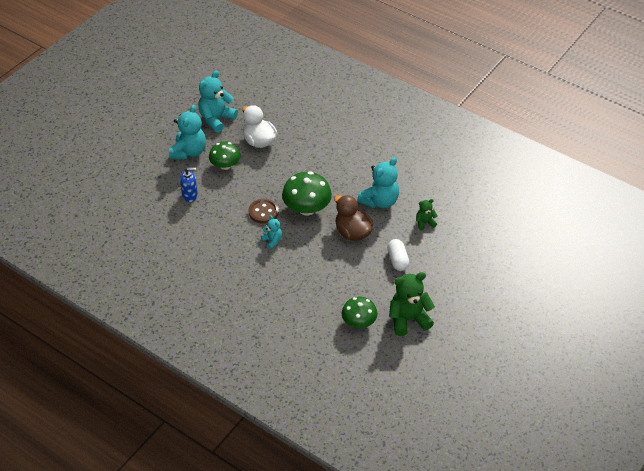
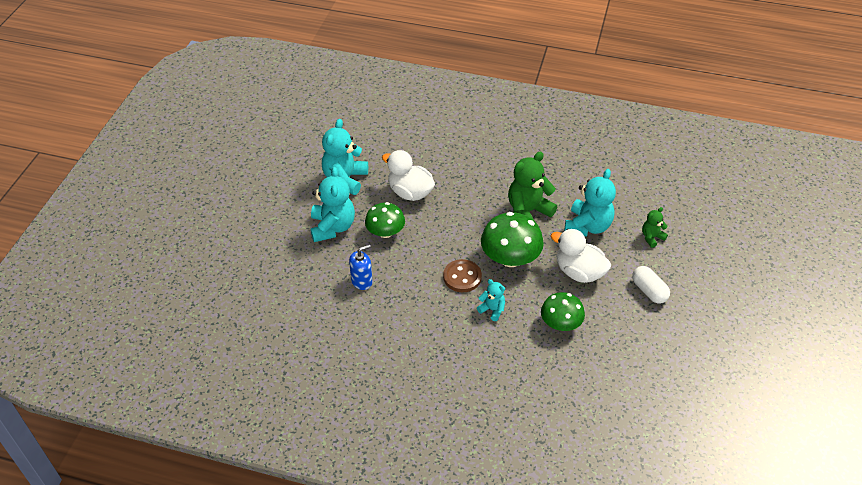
camera: 20 degrees left, 0 degrees up
brown duck [334,195,373,241] -> white duck [550,229,611,283]
green mushroom [342,297,378,328] -> green mushroom moved to [541,292,585,331]
green teddy bear [389,272,435,336] -> green teddy bear moved to [508,152,557,220]

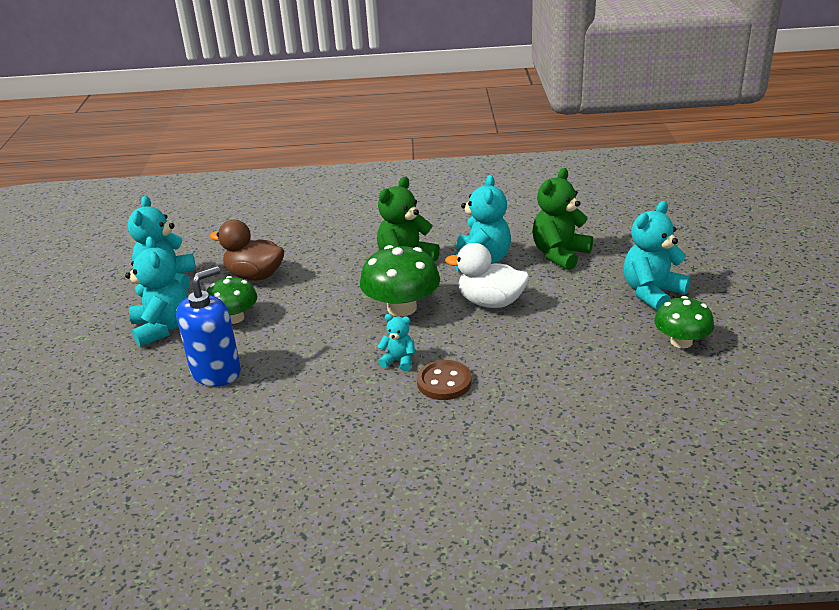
camera: 15 degrees left, 15 degrees down
blue soap dispenser [349,245,372,290] -> blue soap dispenser [176,266,241,387], size x1.66
white duck [382,150,435,201] -> brown duck [210,220,284,281]
brown button [443,259,482,292] -> brown button moved to [417,360,472,400]
green mushroom [541,292,585,331] -> green mushroom moved to [654,296,714,348]
white capsule [632,266,670,304] -> none
green teddy bear [642,207,668,248] -> green teddy bear [532,168,593,271], size x1.93
none -> turquoise teddy bear [624,201,691,311]

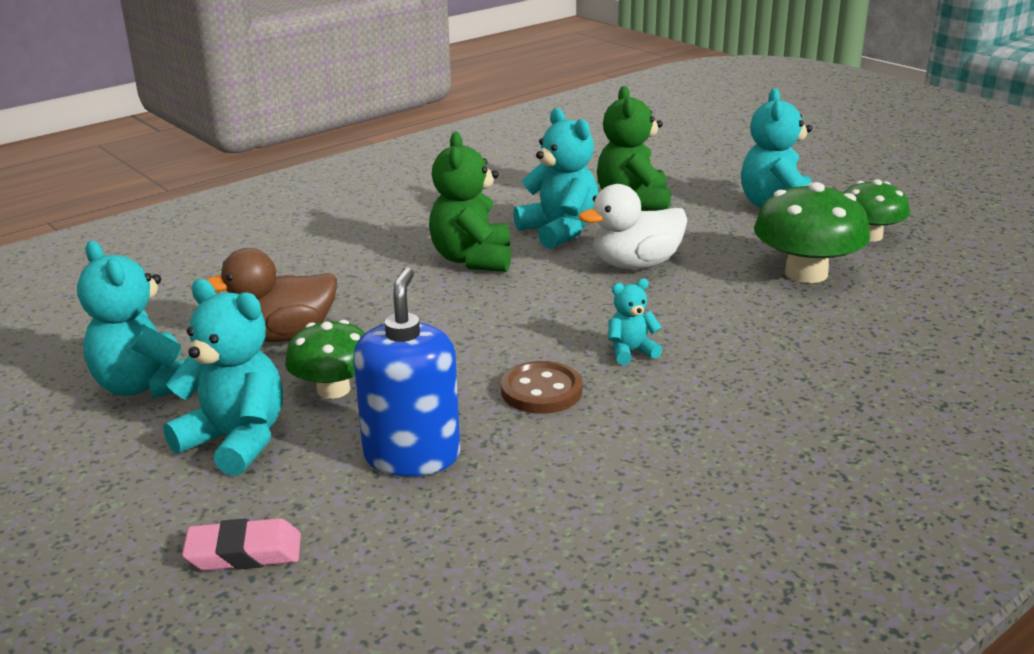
camera: 40 degrees left, 5 degrees down
green mushroom [360,245,440,317] -> green mushroom moved to [754,182,870,283]
brown button [417,360,472,400] -> brown button moved to [501,361,583,414]
none -> pink eraser [182,518,301,571]

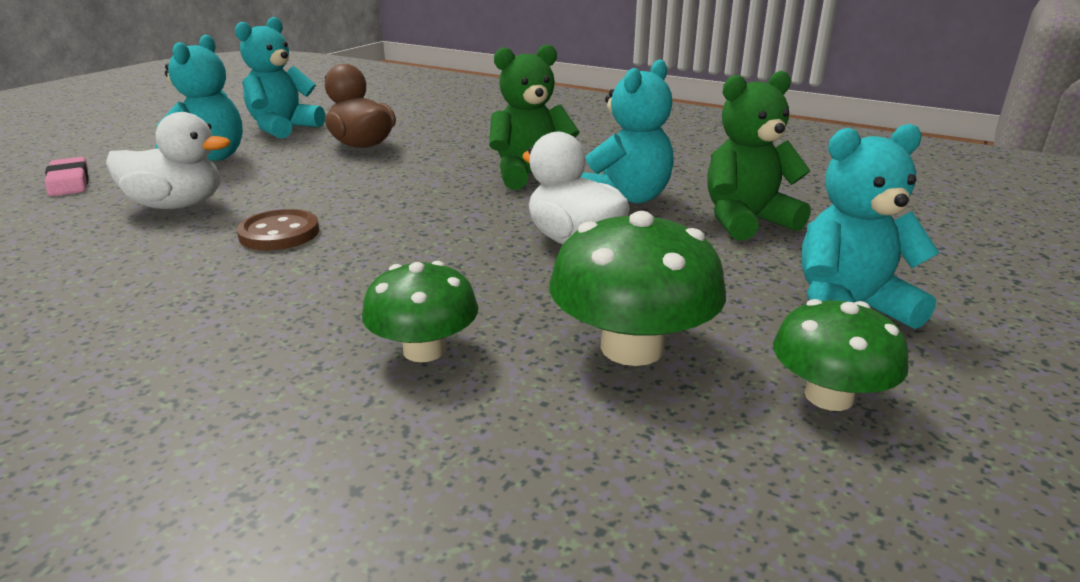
camera: 70 degrees right, 0 degrees up
green mushroom [285,320,365,399] -> green mushroom moved to [362,261,478,362]
blue soap dispenser [353,267,460,476] -> white duck [106,112,231,209]
turquoise teddy bear [608,279,662,365] -> none

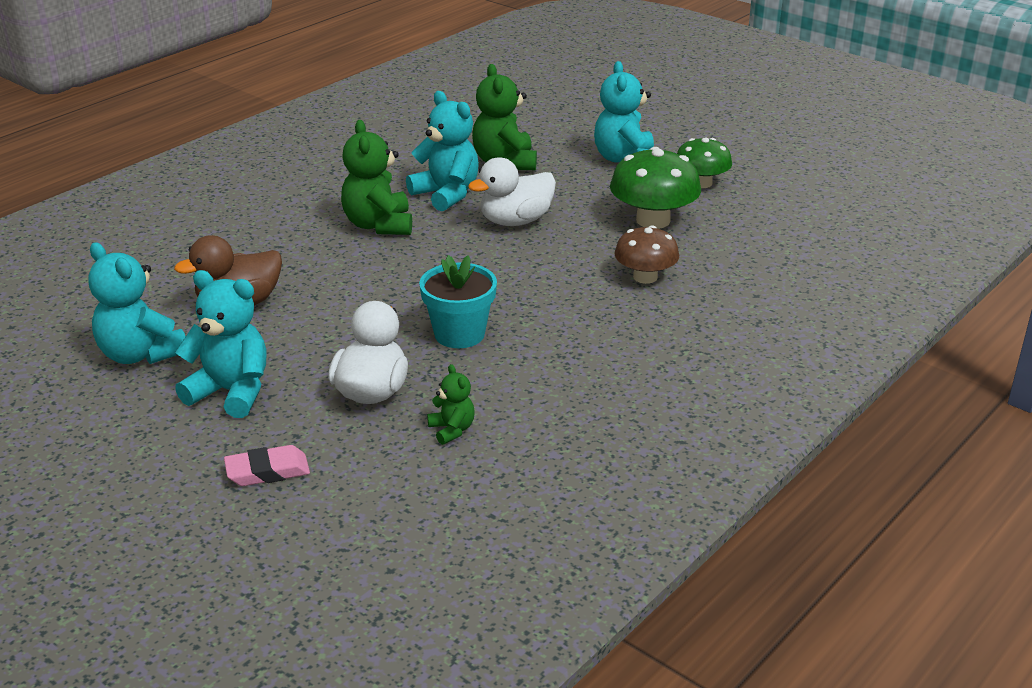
camera: 80 degrees left, 5 degrees up
brown button [237,209,319,250] -> turquoise flower pot [419,255,497,348]
green mushroom [362,261,478,362] -> brown mushroom [614,226,679,284]
none -> green teddy bear [427,364,475,445]

